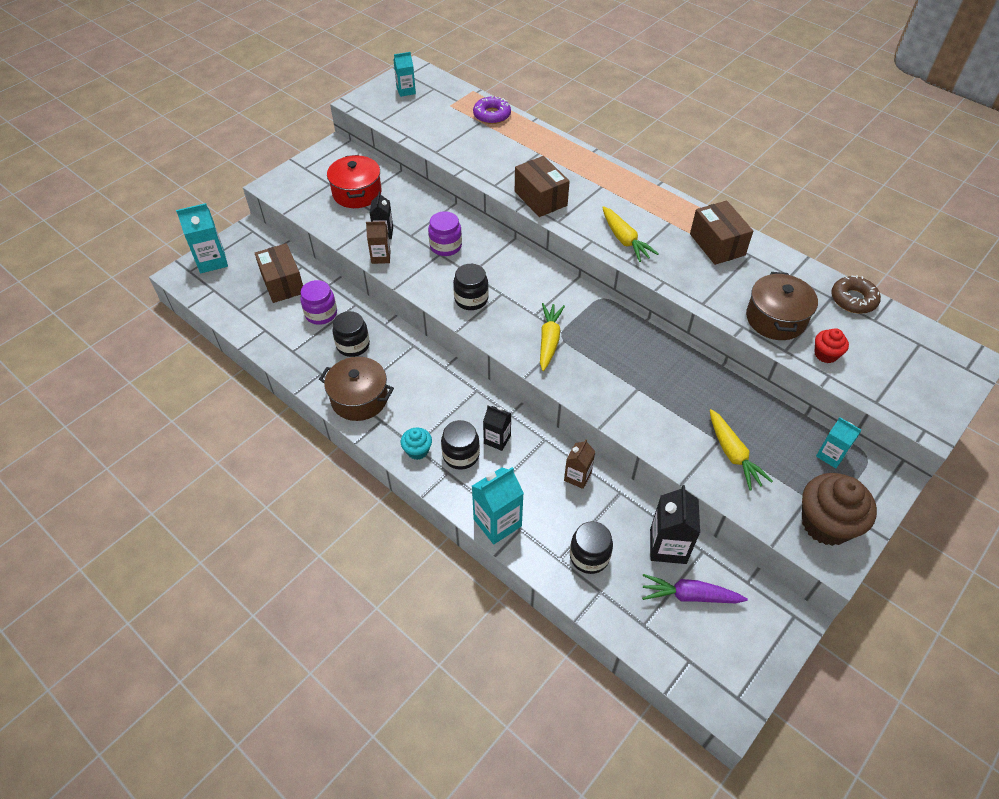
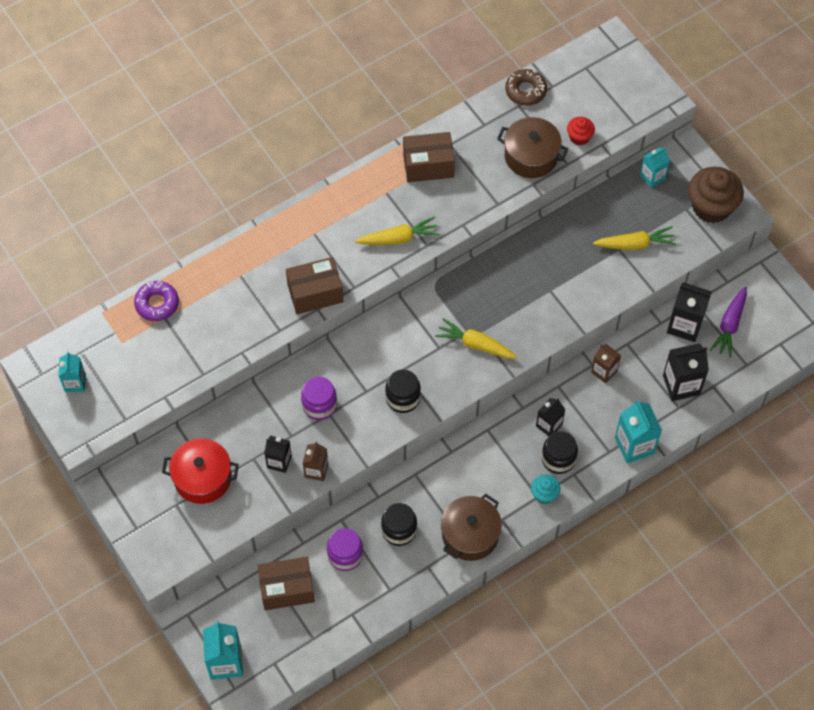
camera: 75 degrees left, 10 degrees up
black jar [570,521,613,574] -> black carton [663,344,709,401]

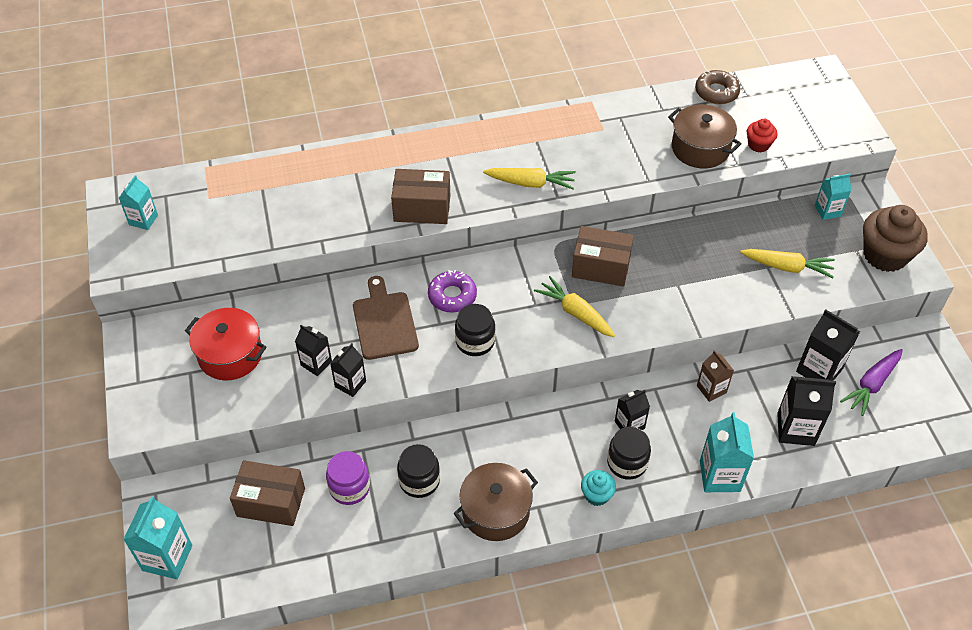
camera: 20 degrees right, 10 degrees down
purple donut [134,280,179,321] -> purple donut moved to [428,270,477,313]
purple jar [301,377,337,420] -> brown cutting board [353,276,419,360]
brown carton [303,442,328,481] -> black carton [330,343,366,397]
brown box [403,132,455,182] -> brown box moved to [572,226,634,287]

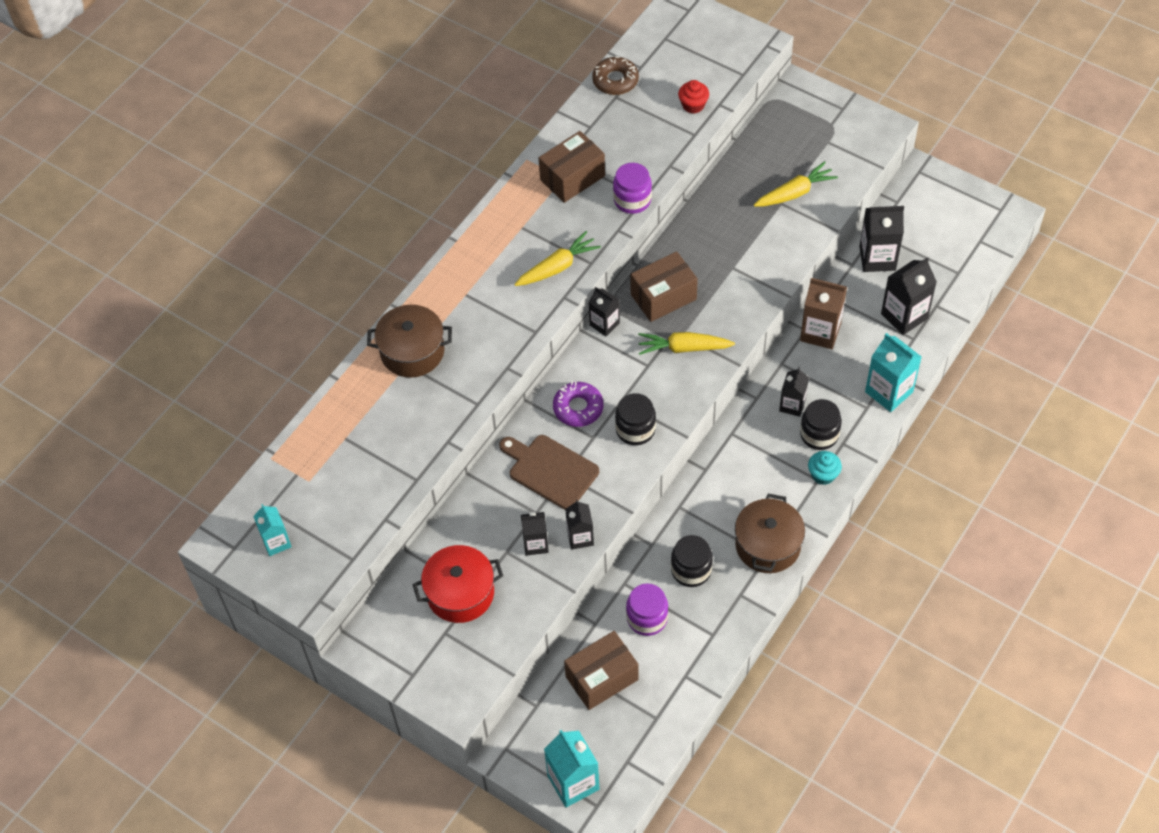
camera: 40 degrees left, 5 degrees up
brown box [391,169,450,224] -> brown box moved to [539,131,605,203]
brown pot [668,104,741,169] -> brown pot moved to [367,305,452,378]
brown carton [697,350,734,402] -> brown carton [800,278,847,349], size x1.59
turquoise carton [815,174,851,220] -> none
purple carrot [840,349,903,416] -> none
brown cupcake [863,205,928,272] -> none
none -> black carton [589,287,620,336]
none -> purple jar [613,163,652,214]

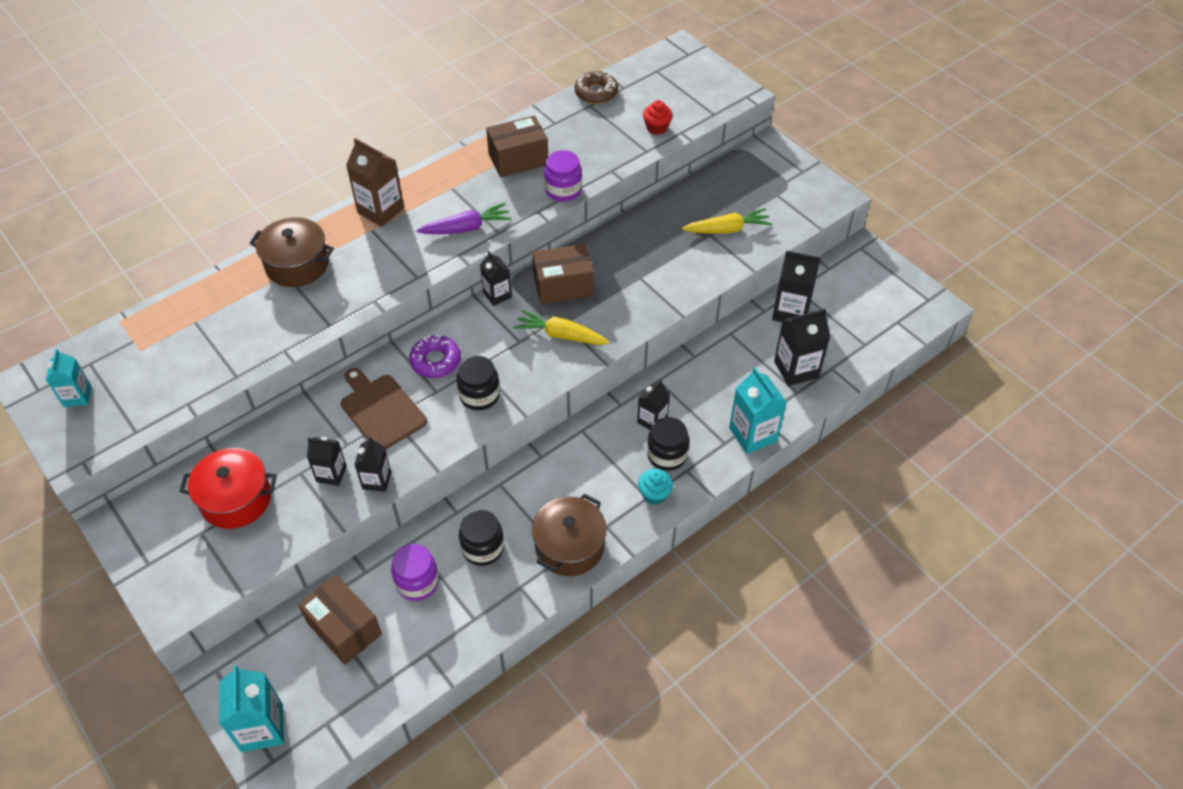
camera: 15 degrees right, 5 degrees down
yellow carrot [514,231,601,286] -> purple carrot [416,203,512,234]
brown box [564,631,639,710] -> brown box turned 60 degrees clockwise [298,575,382,665]
brown carton [800,278,847,349] -> brown carton moved to [346,138,404,227]

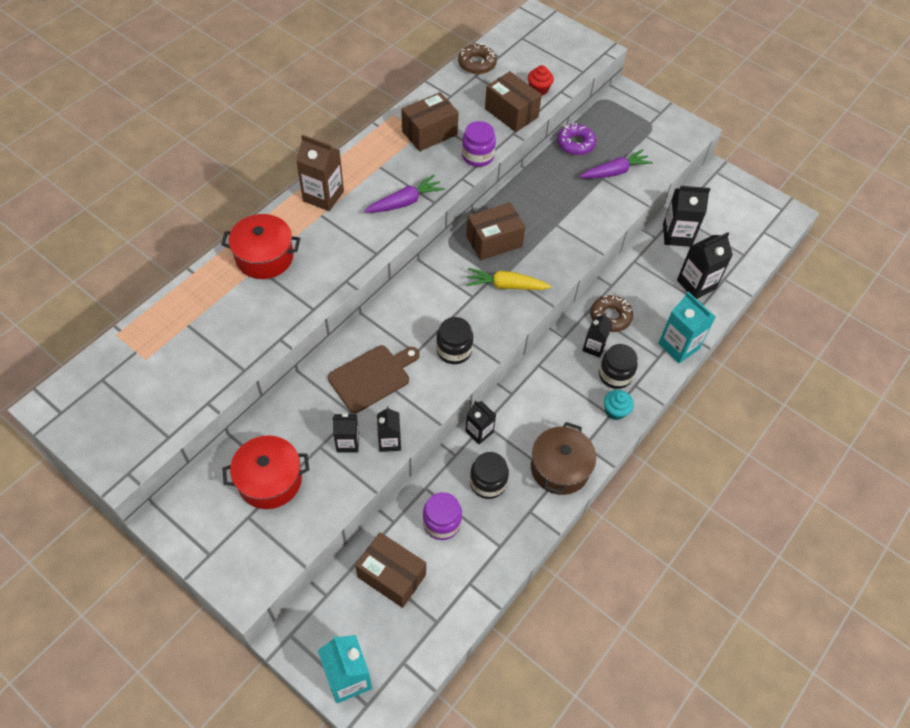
camera: 15 degrees left, 5 degrees up
turquoise carton [46,349,92,407] -> none
brown pot [249,217,334,287] -> red pot [221,214,300,279]
brown cutting board [341,368,427,450] -> brown cutting board turned 105 degrees clockwise [328,345,420,413]
purple donut [409,334,461,378] -> purple donut moved to [557,123,596,155]
black carton [480,251,512,306] -> black carton moved to [465,401,496,444]
yellow carrot [682,208,773,234] -> purple carrot [580,149,653,179]
none -> brown box [485,71,542,132]
none -> brown donut [590,295,633,332]

